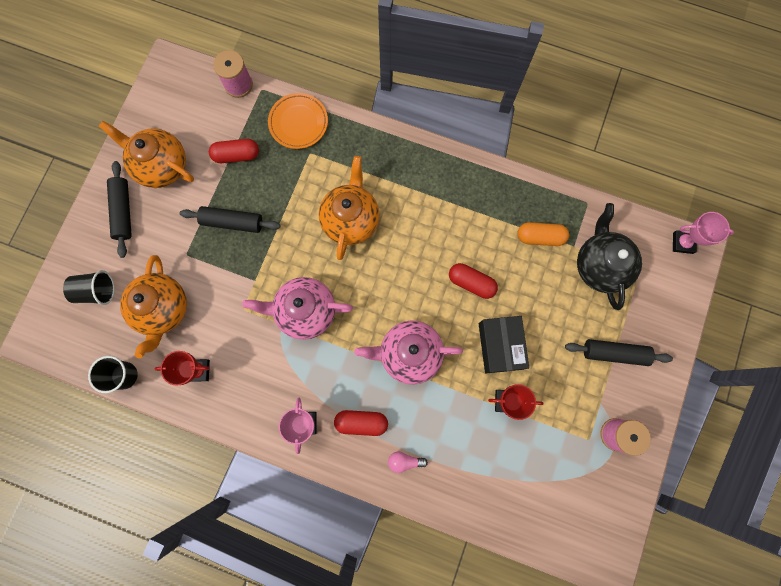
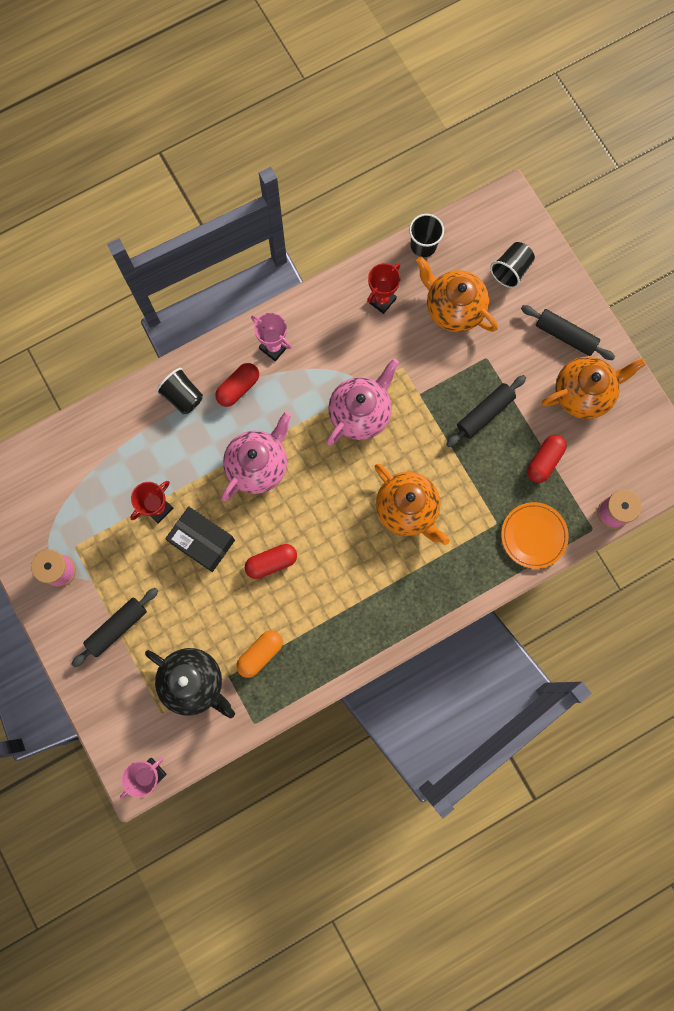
camera: 130 degrees right, 0 degrees up
pink light bulb [388,452,428,473] -> black cup [156,368,203,414]

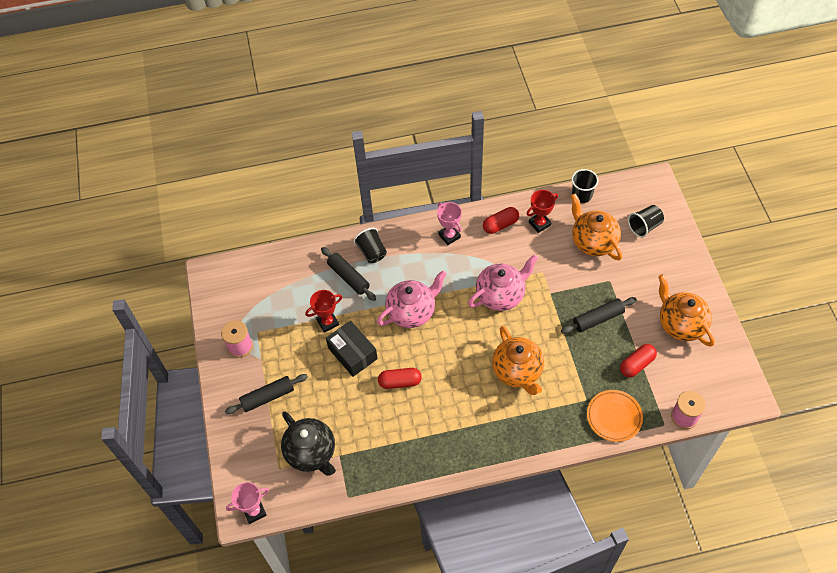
camera: 20 degrees right, 20 degrees down
red capsule [215,363,259,407] -> red capsule moved to [483,207,519,234]
orange capsule [236,631,283,678] -> none
black rolling pin [521,305,615,360] -> black rolling pin moved to [321,247,376,301]
orange teapot [542,357,646,419] -> orange teapot turned 120 degrees counterclockwise [658,274,715,347]

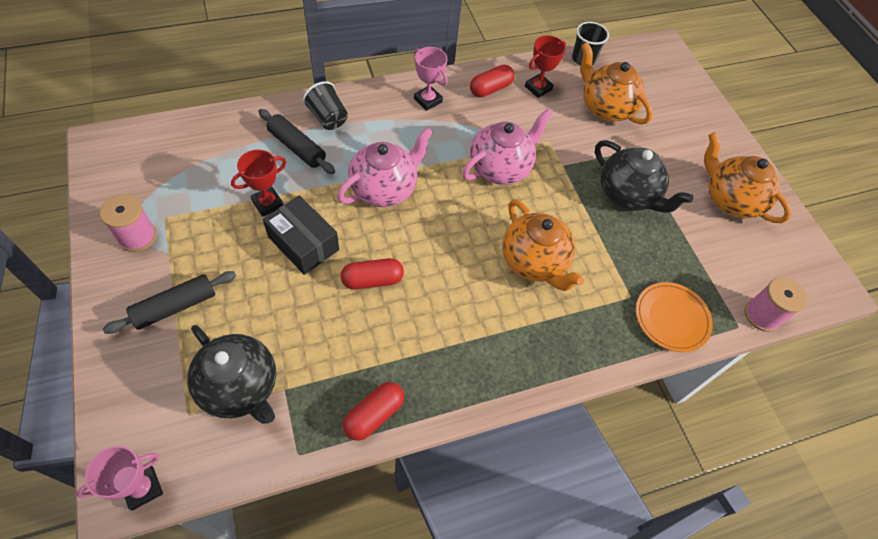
camera: 15 degrees left, 0 degrees up
black rolling pin [561,297,637,334] -> black teapot [595,140,693,213]
red capsule [620,344,657,377] -> red capsule moved to [343,382,404,441]
black cup [628,205,664,237] -> none

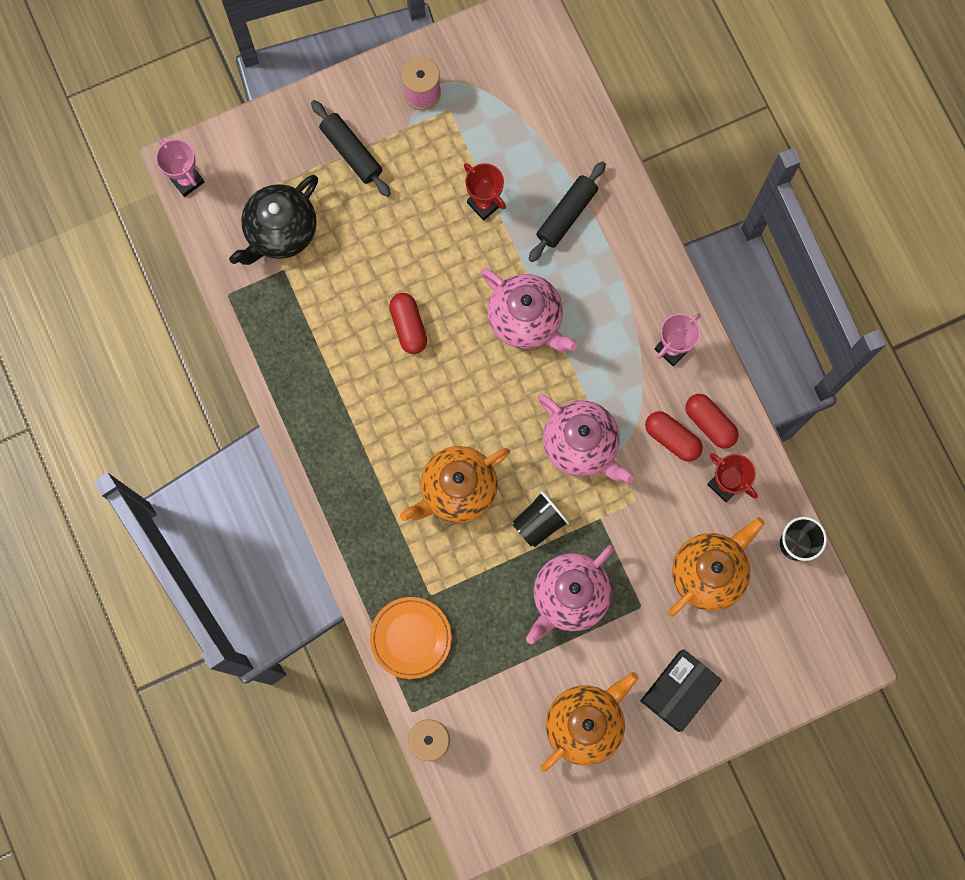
camera: 90 degrees right, 20 degrees up
black box [263,195,339,275] -> black box moved to [640,649,722,732]
black cup [303,81,348,130] -> black cup moved to [513,491,570,547]
red capsule [343,382,404,441] -> red capsule moved to [645,411,703,462]
black teapot [595,140,693,213] -> pink teapot [526,545,614,644]

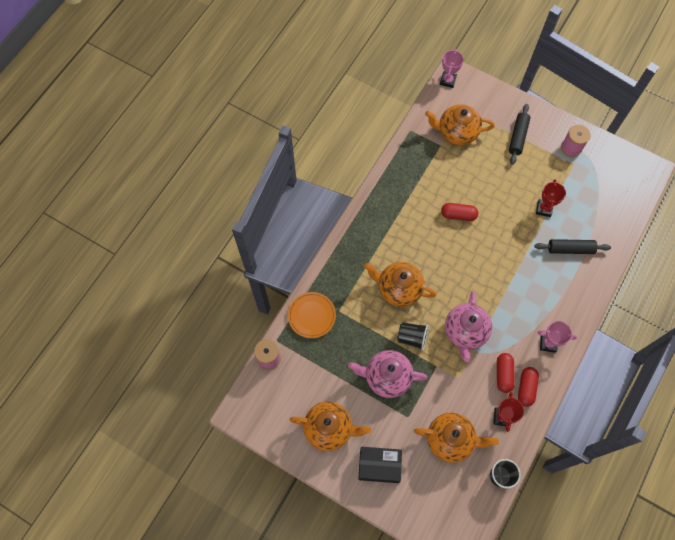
camera: 55 degrees right, 10 degrees down
black teapot [229,175,318,265] -> orange teapot [425,104,494,145]
red capsule [389,293,427,354] -> red capsule turned 60 degrees clockwise [441,203,478,221]
pink teapot [481,269,577,351] -> none

